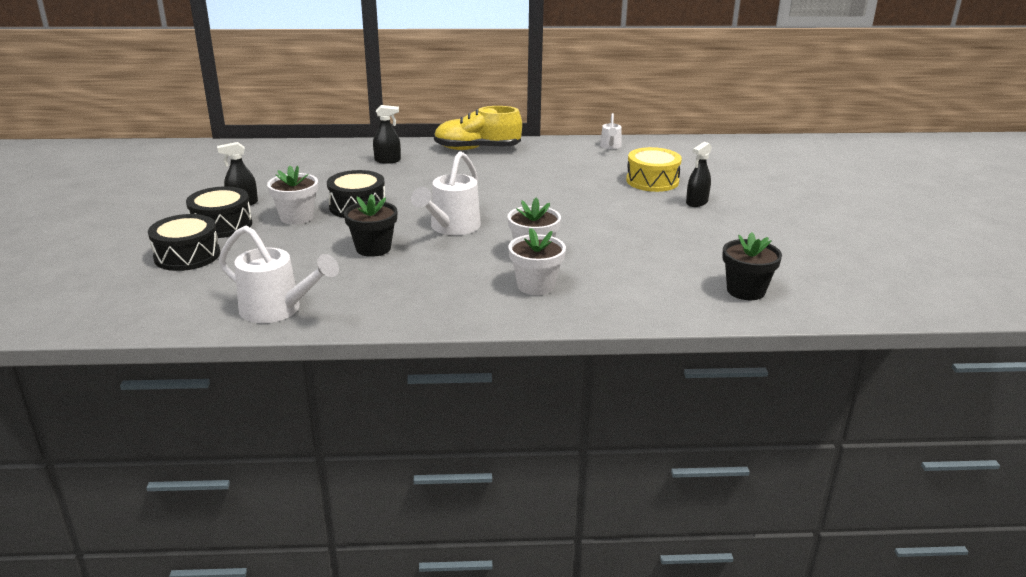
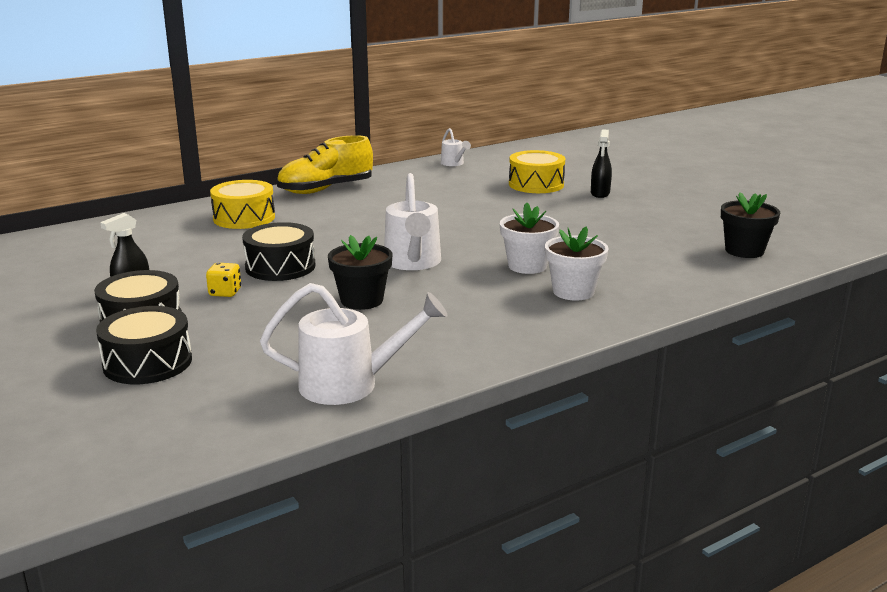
camera: 30 degrees left, 5 degrees down
white flower pot [267,166,318,225] -> yellow dice [206,263,241,297]
black spray bottle [373,105,401,164] -> yellow drum [210,180,275,229]

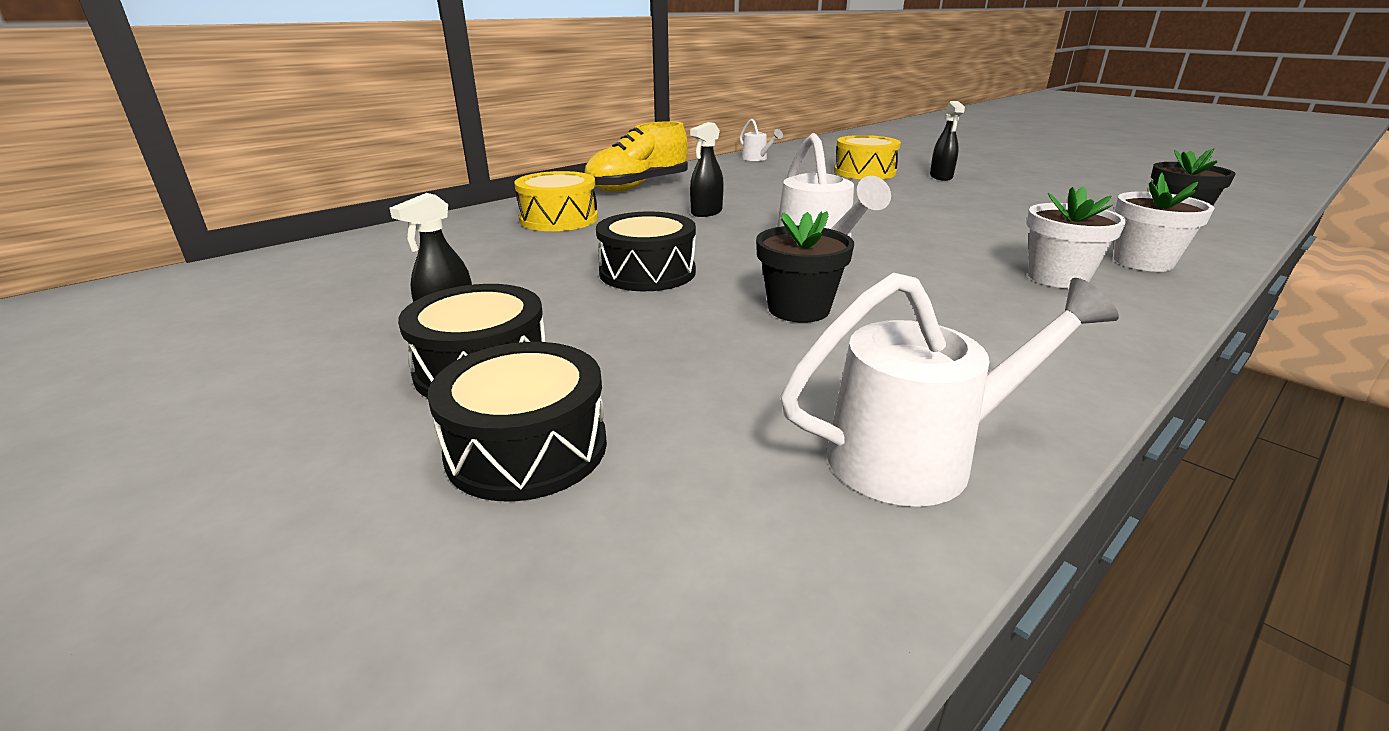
camera: 10 degrees left, 5 degrees up
yellow dice [206,263,241,297] -> none
white flower pot [500,202,559,274] -> white flower pot moved to [1114,173,1215,272]
none -> black spray bottle [690,122,724,217]

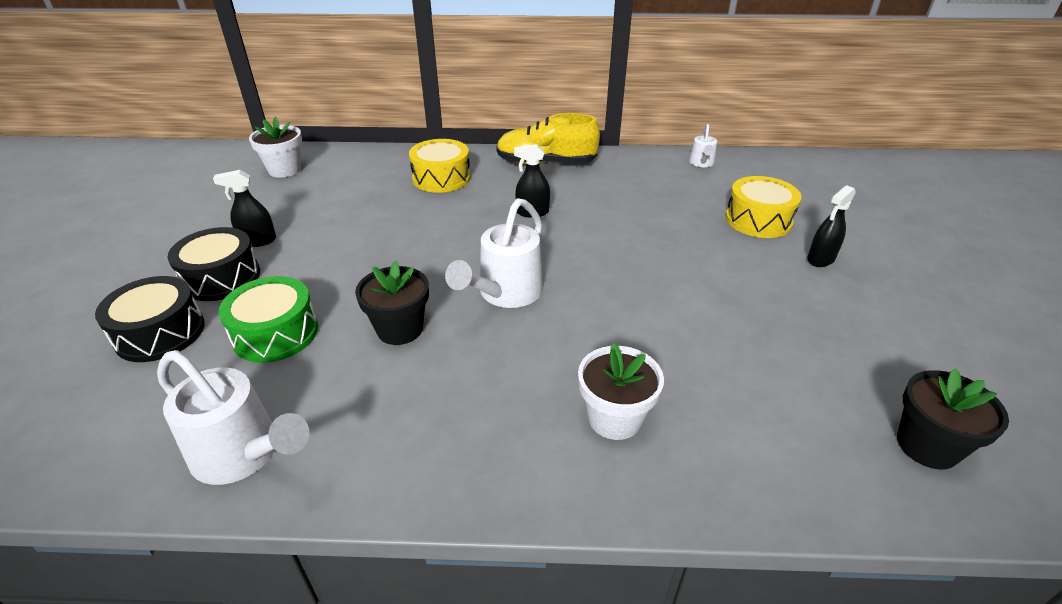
camera: 45 degrees right, 10 degrees up
black drum [596,212,696,291] -> none
white flower pot [1114,173,1215,272] -> white flower pot moved to [249,117,302,178]
none -> green drum [219,276,318,363]

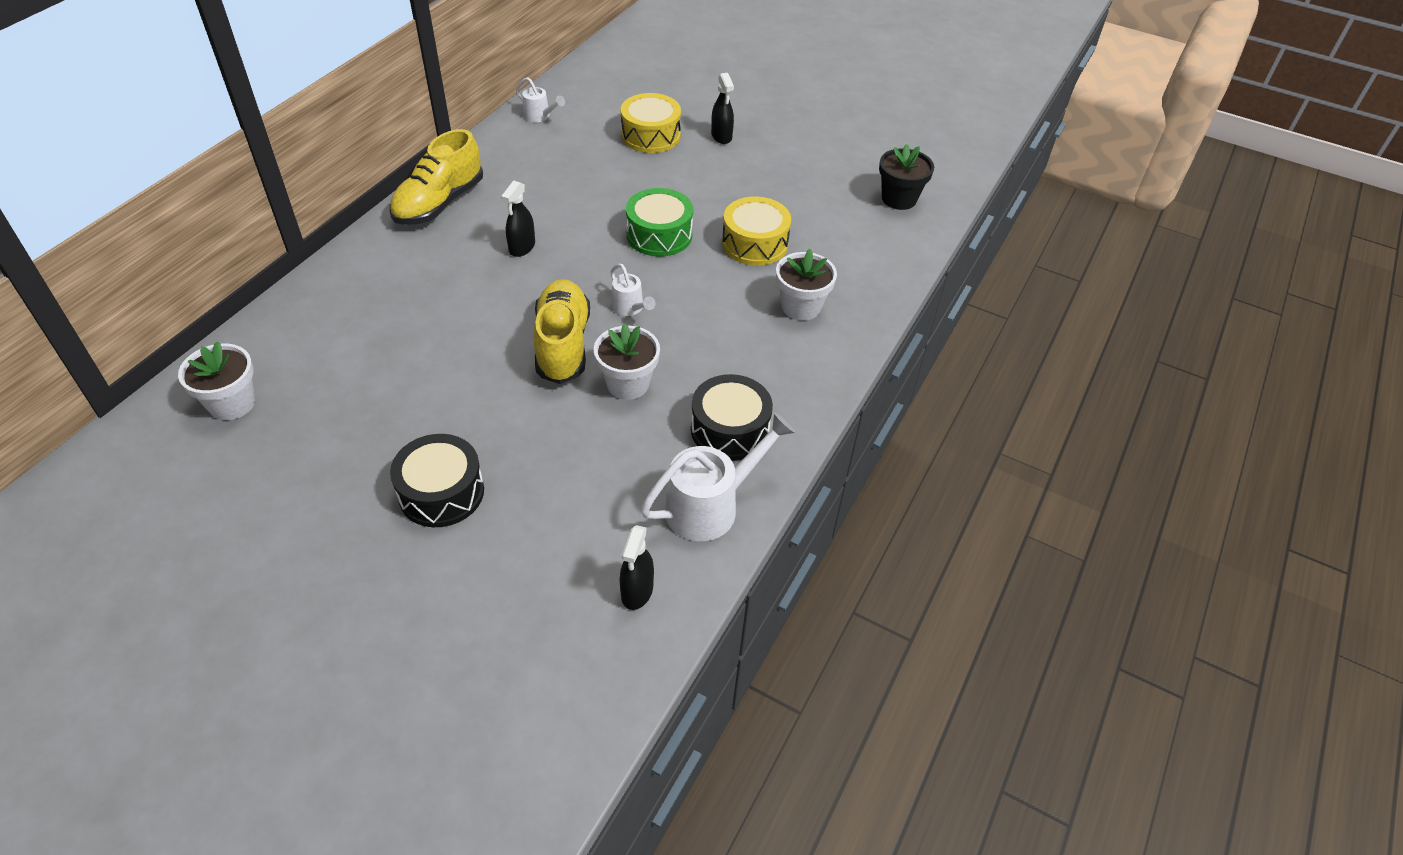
camera: 65 degrees left, 10 degrees up
black drum [95,276,205,362] -> black drum moved to [691,374,773,461]
black spray bottle [213,170,276,247] -> black spray bottle moved to [620,525,654,610]
green drum [219,276,318,363] -> green drum moved to [626,188,693,257]
black flower pot [355,261,429,345] -> white flower pot [594,323,660,400]
yellow drum [409,139,471,193] -> yellow drum moved to [722,196,791,265]
white watering can [445,198,543,308] -> white watering can [611,264,656,316], size x0.53
none -> yellow shoe [533,279,590,384]

